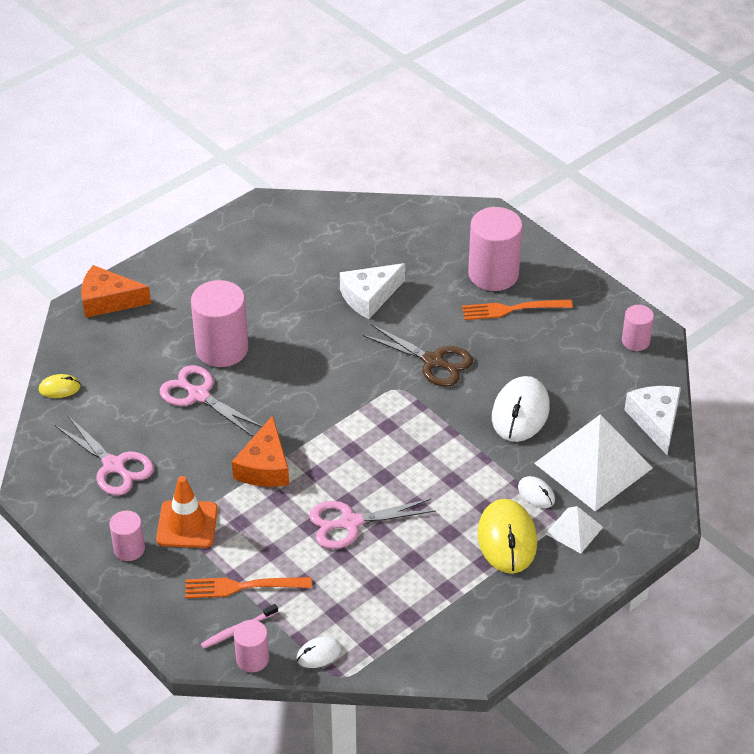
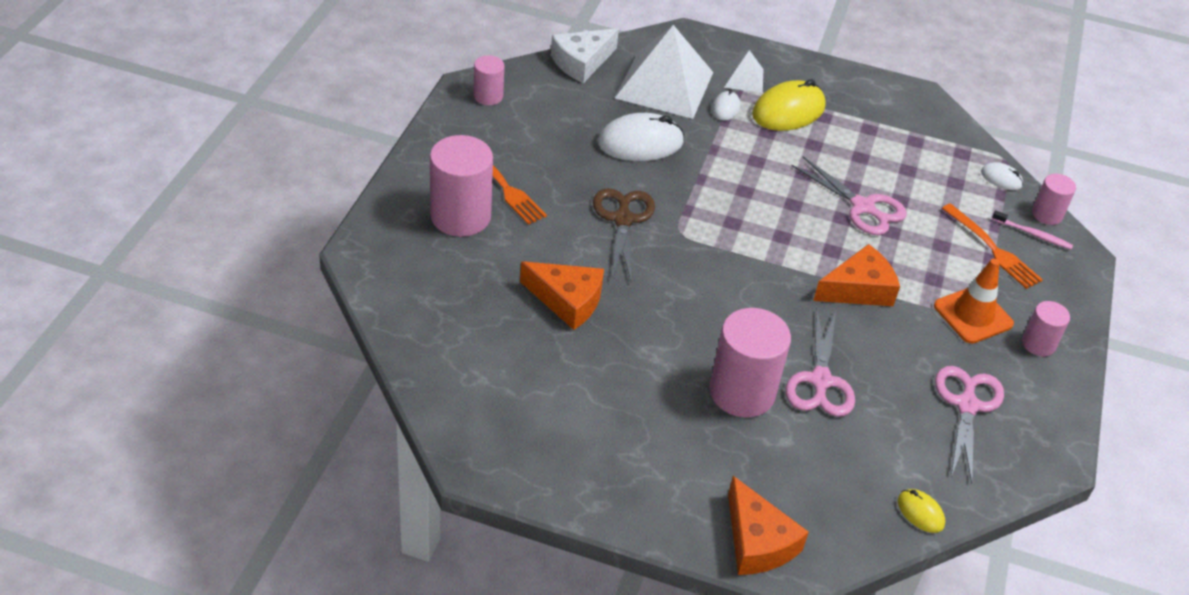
camera: 125 degrees left, 0 degrees up
white cheese [340,263,405,319] -> orange cheese [520,261,604,330]

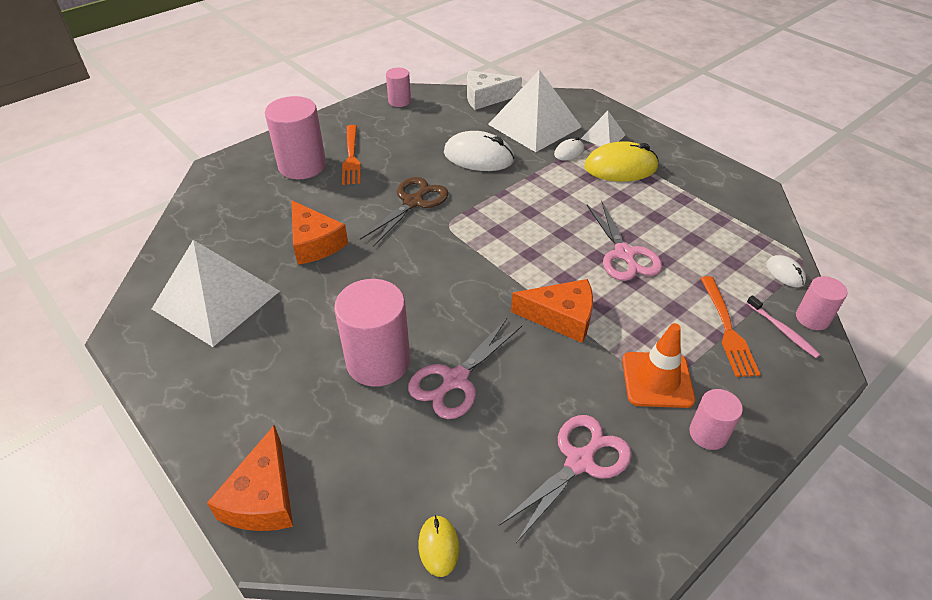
camera: 35 degrees right, 0 degrees up
none -> white pyramid [152,240,280,347]

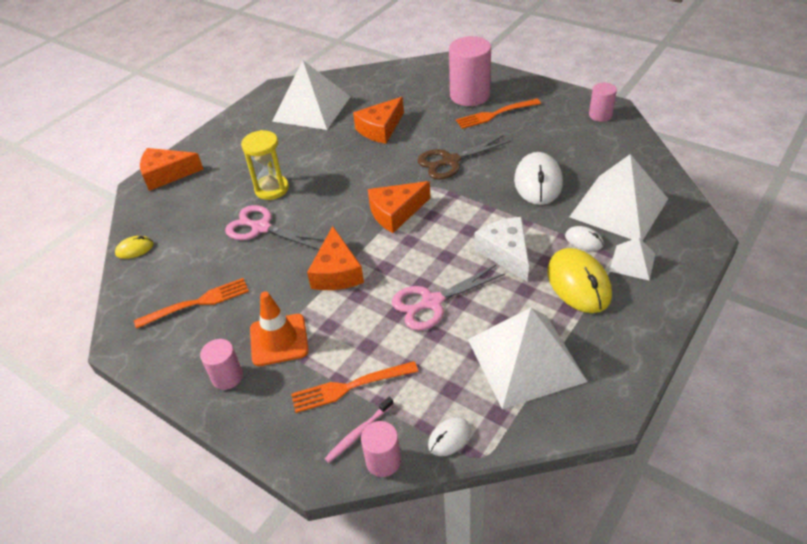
camera: 80 degrees right, 0 degrees up
pink cylinder [334,279,410,387] -> yellow hourglass [241,130,289,200]
brown scissors [360,177,449,247] -> brown scissors turned 135 degrees clockwise [417,135,511,180]
white cheese [467,70,522,110] -> white cheese moved to [474,217,529,281]
pink scissors [498,415,632,543] -> orange fork [134,278,249,329]
none -> orange cheese [368,181,431,233]
none -> white pyramid [468,308,587,409]

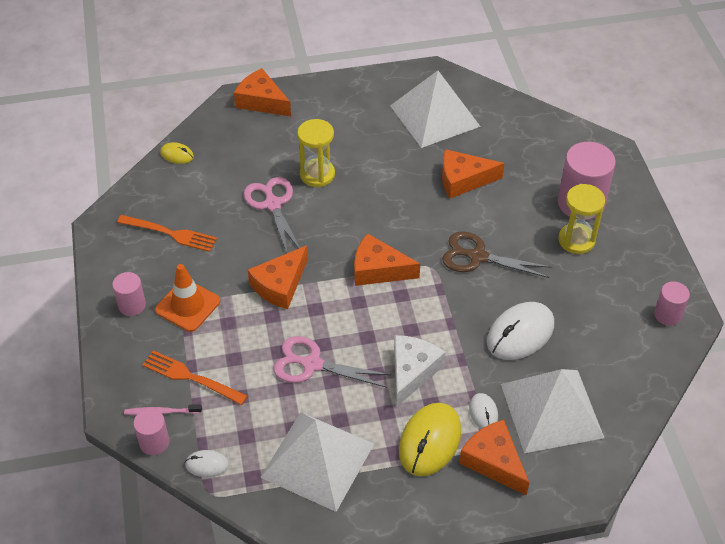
camera: 40 degrees right, 5 degrees up
orange fork [456,99,541,129] -> yellow hourglass [558,184,605,254]
white pyramid [609,237,655,281] -> orange cheese [459,420,529,495]

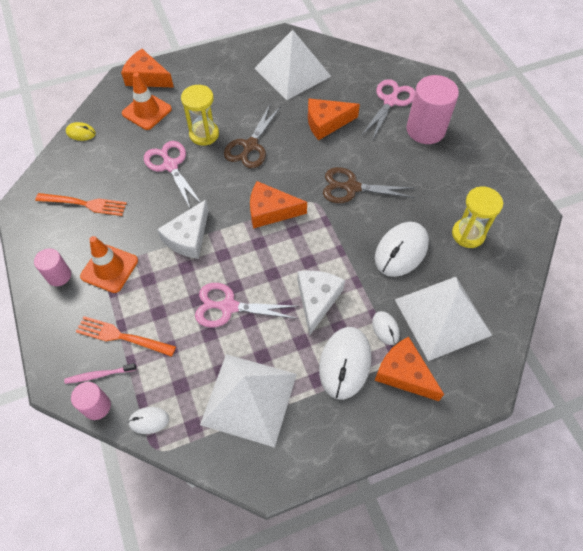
camera: 10 degrees left, 10 degrees up
orange cheese [248,245,308,309] -> white cheese [157,200,209,259]
yellow mouse [399,403,461,476] -> white mouse [319,327,371,400]
yellow hourglass [558,184,605,254] -> yellow hourglass moved to [452,186,503,248]
pink cylinder [654,281,690,326] -> none
none -> orange traffic cone [122,73,172,130]
none -> brown scissors [224,104,281,168]
none -> pink scissors [361,79,415,141]

